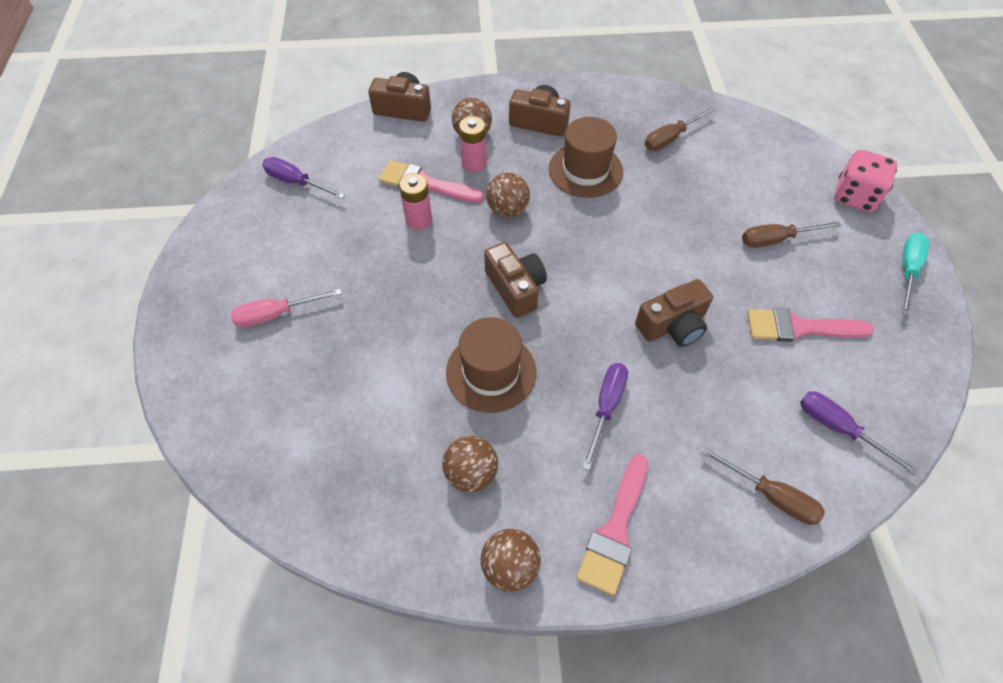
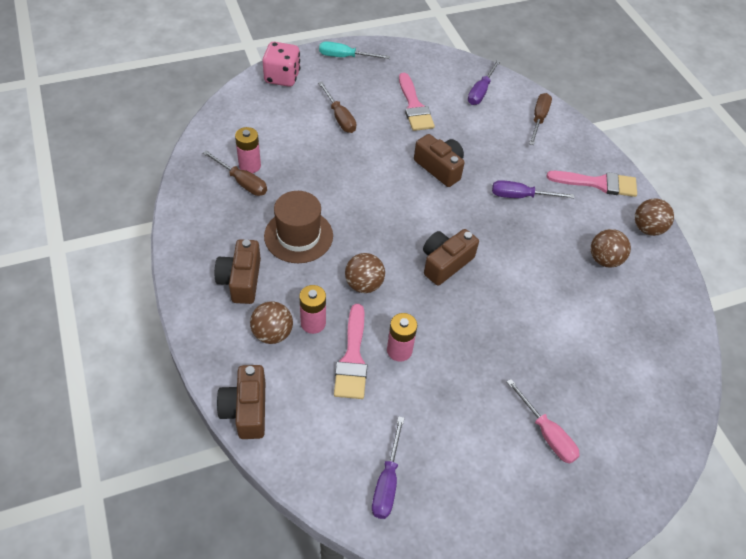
camera: 110 degrees left, 5 degrees down
brown hat [446,317,536,413] -> none
none -> pink battery [235,127,261,173]

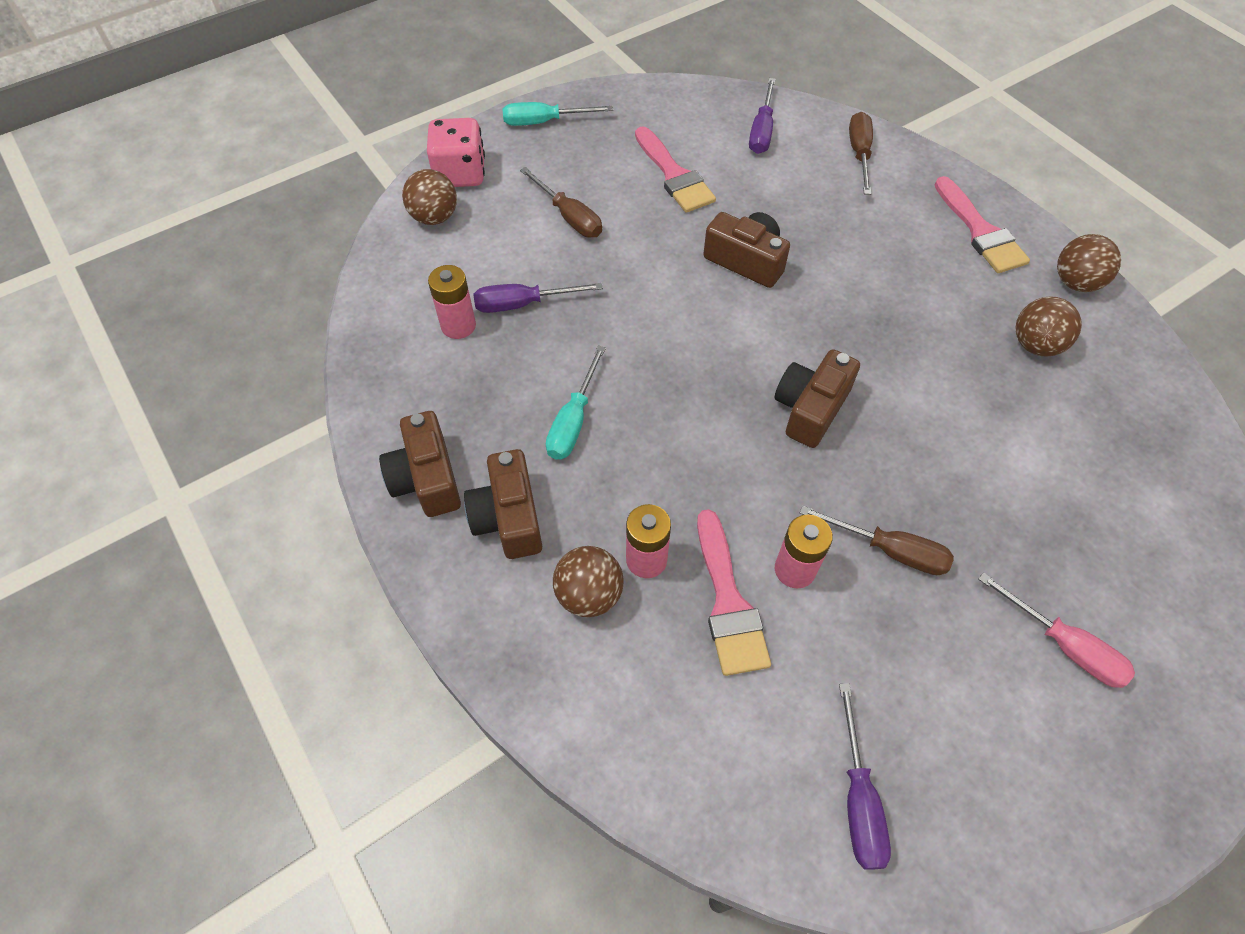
camera: 10 degrees left, 5 degrees up
brown screwdriver [203,151,267,196] -> brown screwdriver moved to [800,505,954,575]
brown camera [217,365,265,439] -> brown camera moved to [379,411,461,517]
brown hat [264,191,333,263] -> turquoise screwdriver [546,346,606,460]
brown ball [345,253,385,293] -> brown ball moved to [402,169,457,225]
purple screwdriver [492,180,574,198] -> purple screwdriver moved to [474,283,603,313]
pink brush [547,171,637,197] -> pink brush turned 75 degrees clockwise [935,176,1030,273]

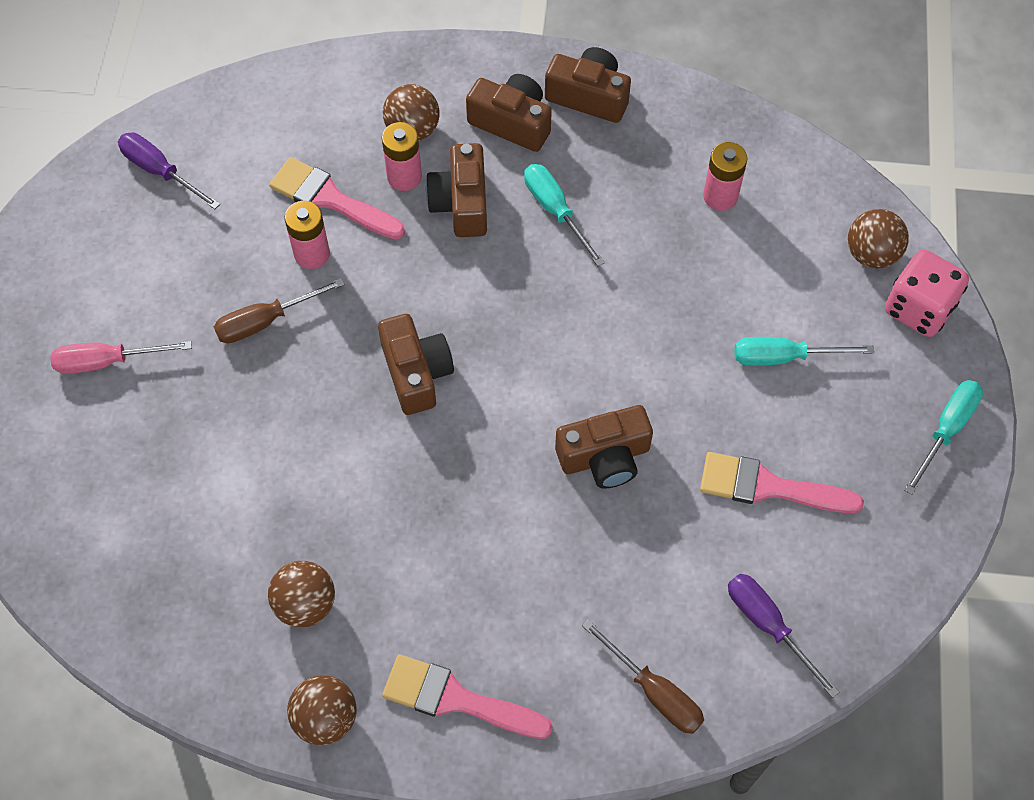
camera: 130 degrees right, 5 degrees up
purple screwdriver [474,283,603,313] -> none
brown screwdriver [520,167,602,238] -> turquoise screwdriver [735,337,874,366]
none -> brown camera [426,143,487,237]

